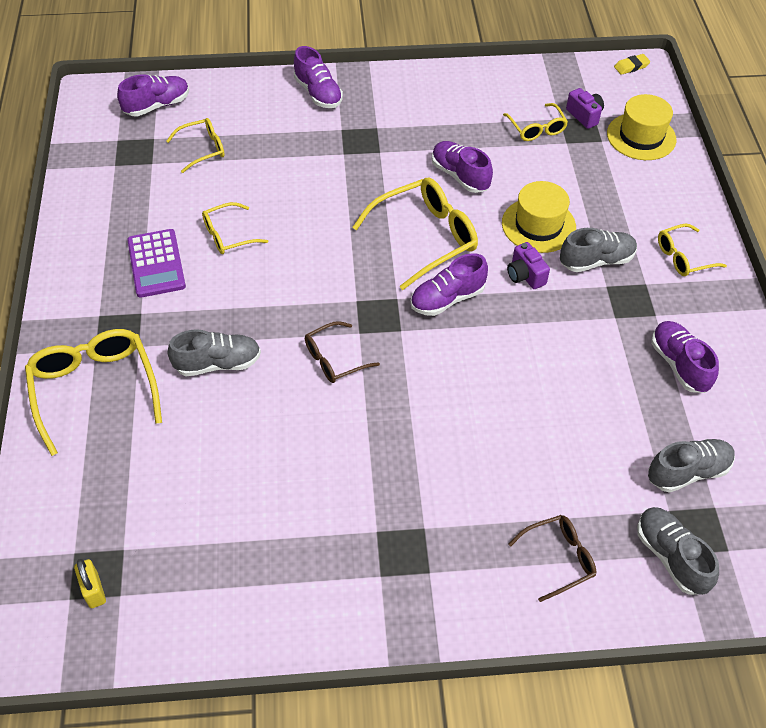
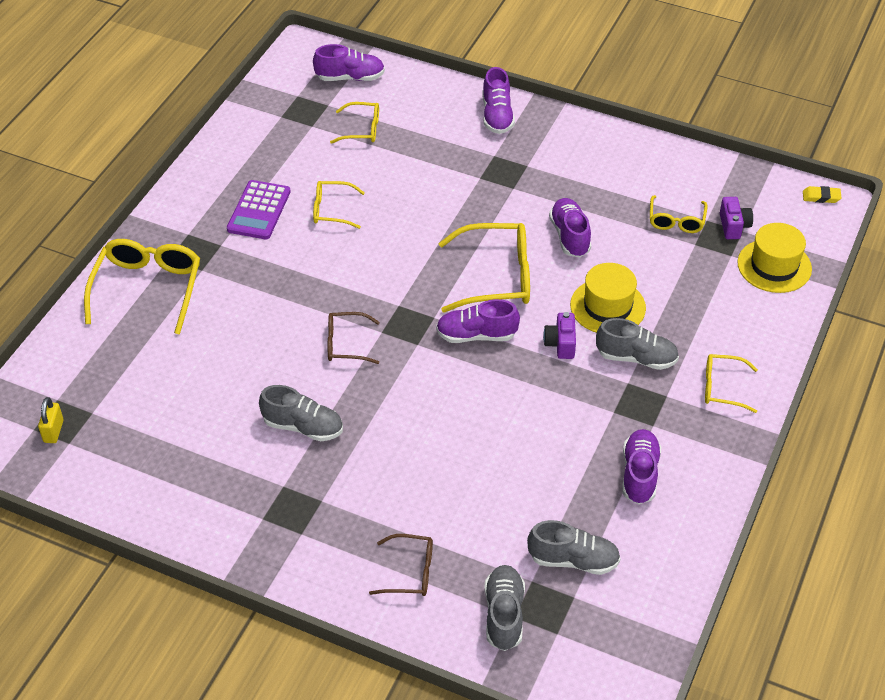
camera: 30 degrees right, 5 degrees down
grey shoe [168,329,261,376] -> grey shoe moved to [259,385,343,441]

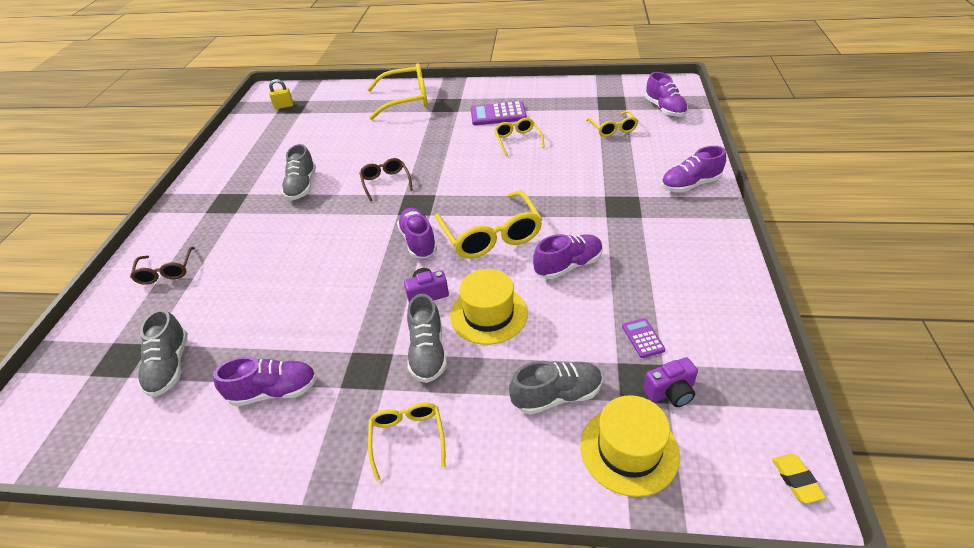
camera: 75 degrees right, 5 degrees down
grey shoe [484,565,525,651] -> grey shoe moved to [509,361,602,415]
yellow glasses [650,195,708,233] -> purple calculator [622,318,666,358]

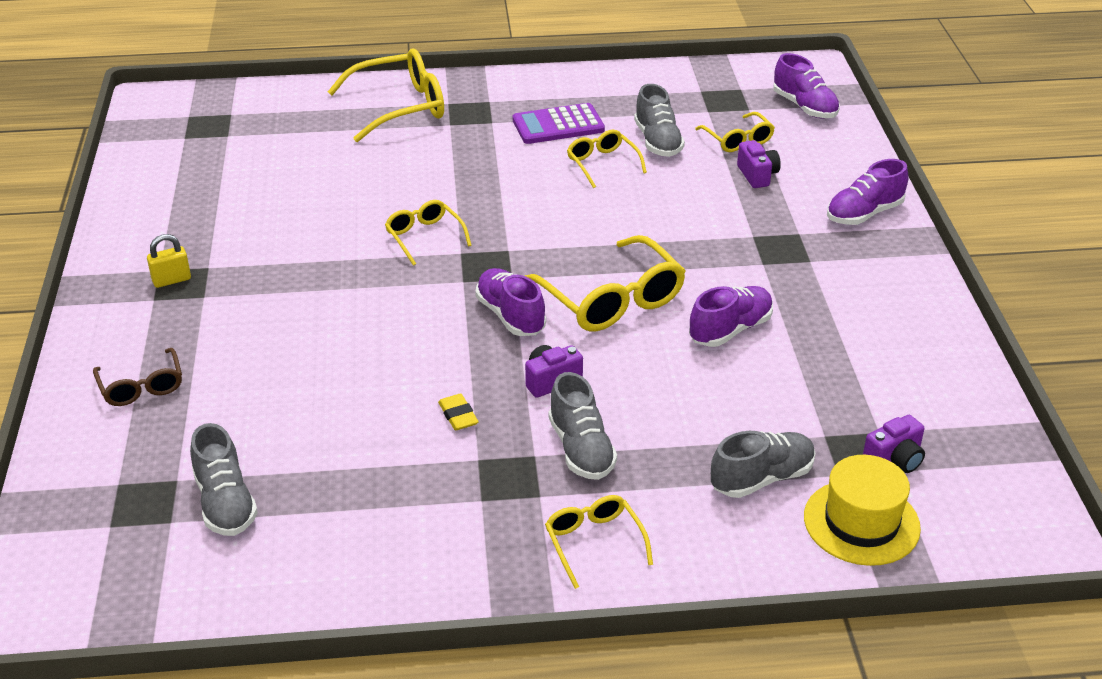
camera: 15 degrees left, 5 degrees down
purple shoe [213,357,317,406] -> none
yellow padlock [269,79,293,109] -> yellow padlock moved to [147,234,191,288]
grey shoe [281,144,316,200] -> grey shoe moved to [634,84,685,157]
brown glasses [360,158,413,201] -> yellow glasses [385,200,472,266]
yellow hat [450,269,528,345] -> none
purple calculator [622,318,666,358] -> none
yellow eraser [772,454,826,504] -> yellow eraser moved to [438,394,478,430]
none -> purple camera [737,140,781,188]

